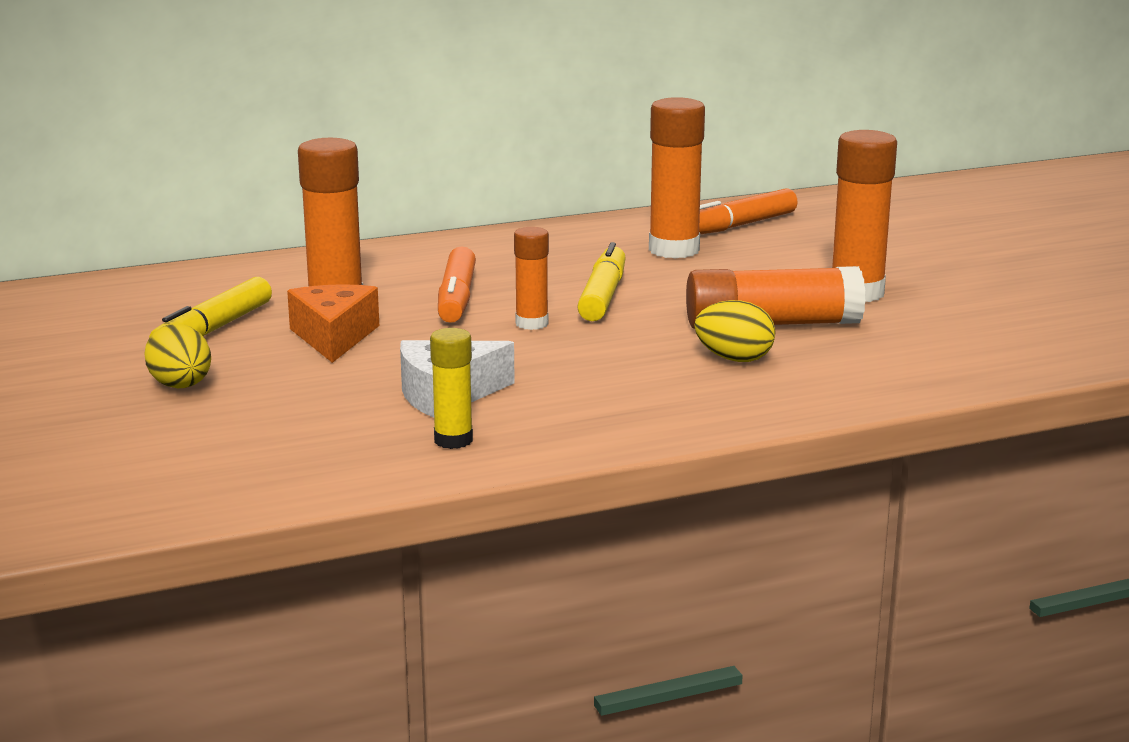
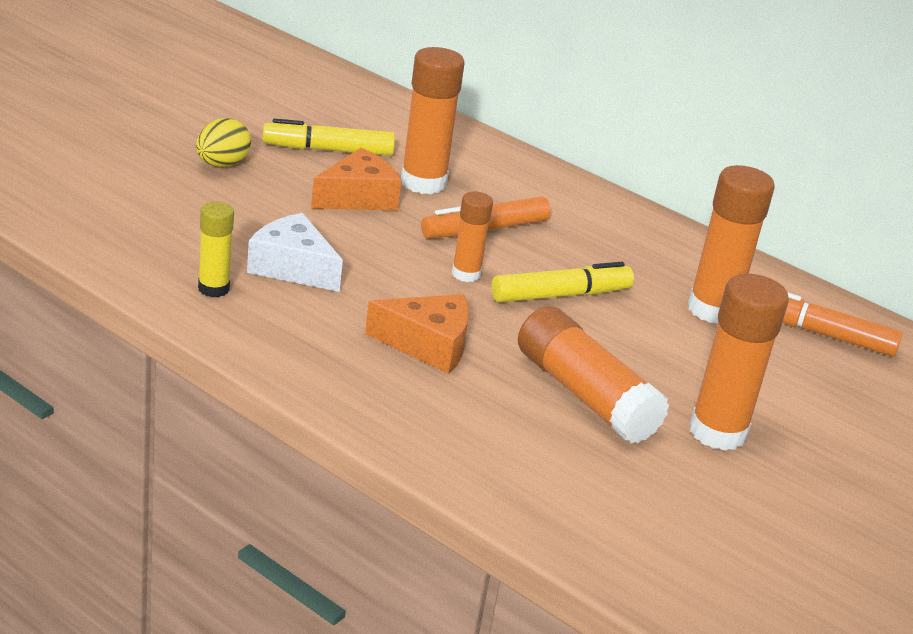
camera: 55 degrees right, 10 degrees up
yellow egg [694,300,776,362] -> none
none -> orange cheese [365,294,469,374]

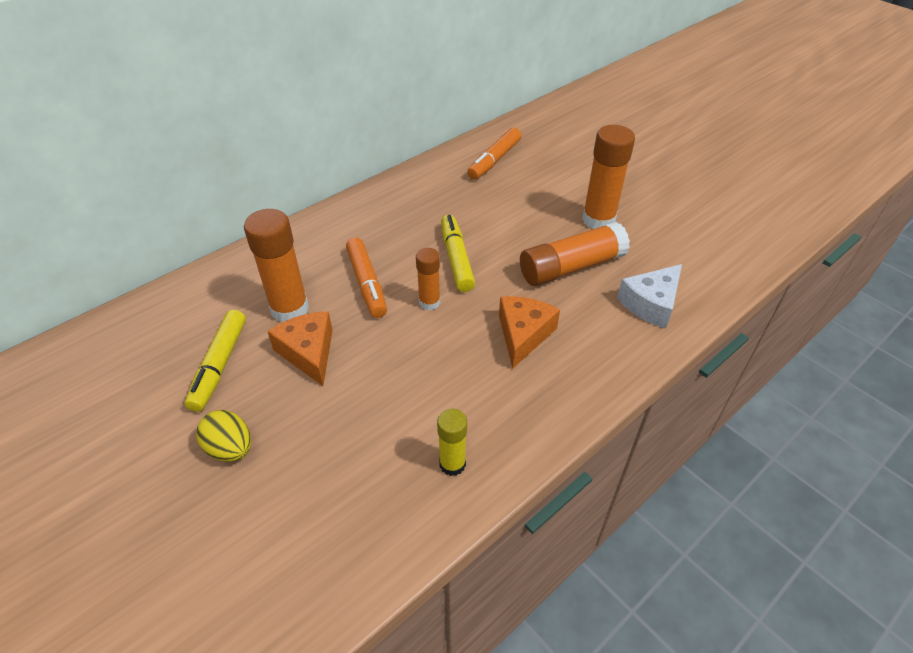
camera: 75 degrees left, 15 degrees up
white cheese [247,213,343,292] -> white cheese moved to [617,264,682,329]
orange glue stick [688,165,775,324] -> none

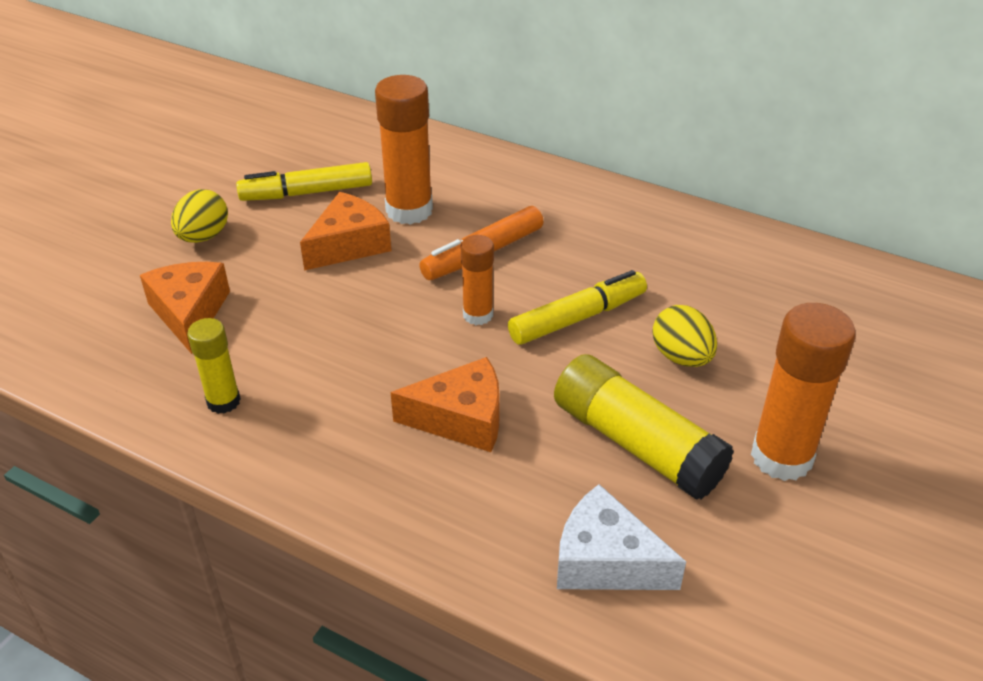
camera: 70 degrees right, 5 degrees down
orange marker [467,128,521,180] -> none
orange glue stick [520,222,630,286] -> yellow glue stick [554,354,734,500]
none -> orange cheese [140,262,230,354]
none -> yellow egg [653,305,717,367]

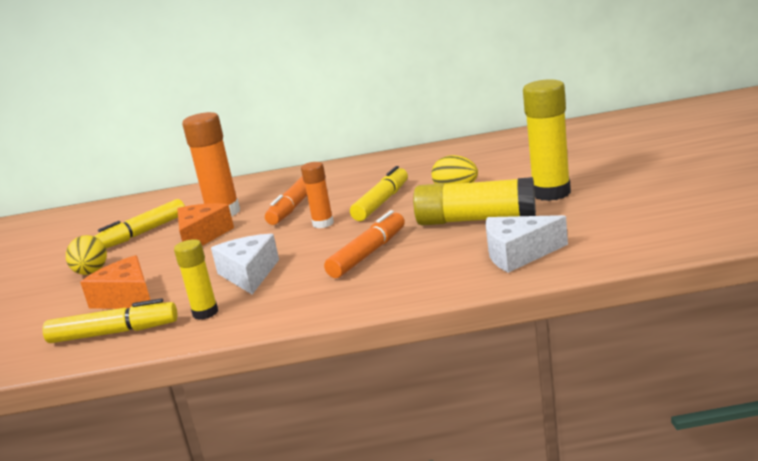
camera: 30 degrees left, 20 degrees down
orange cheese [391,357,500,452] -> orange marker [324,210,405,278]
orange glue stick [751,303,856,481] -> yellow glue stick [523,79,571,201]
none -> yellow marker [42,298,178,343]
none -> white cheese [211,234,279,294]

